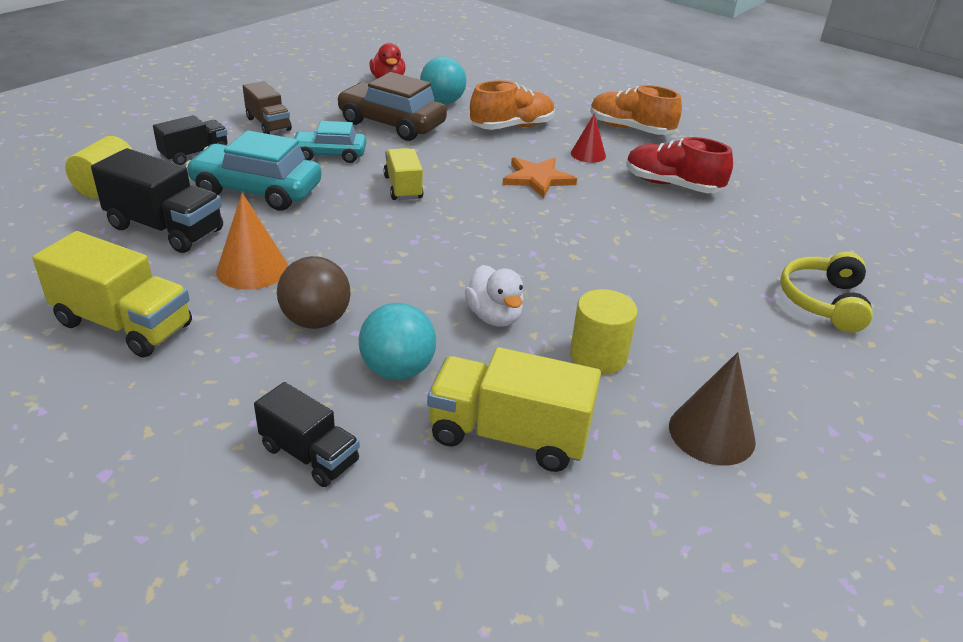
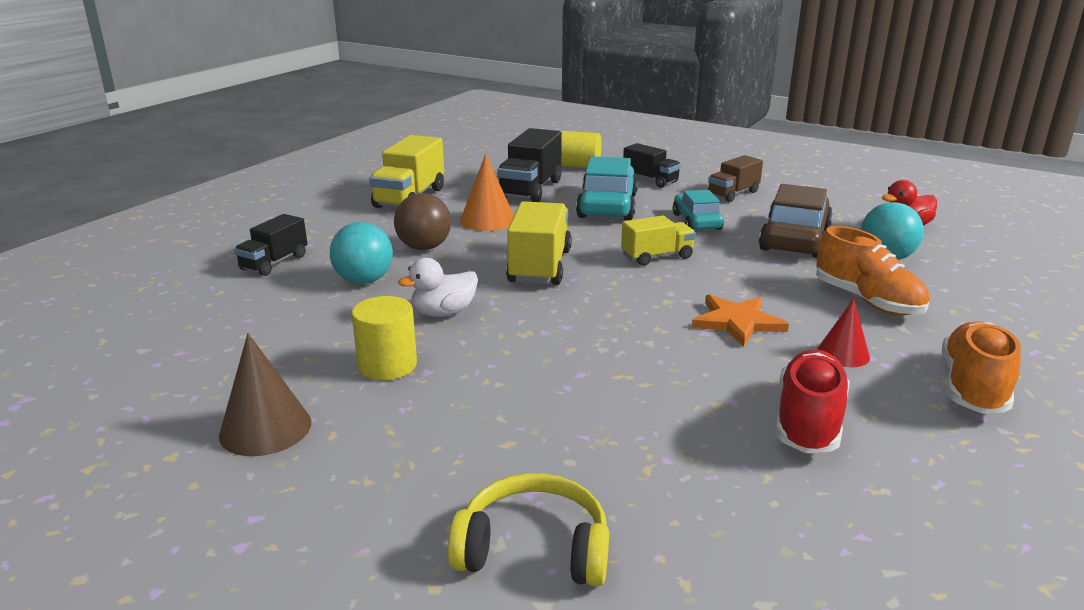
camera: 85 degrees right, 10 degrees down
yellow truck [427,347,601,472] -> yellow truck moved to [506,201,572,285]

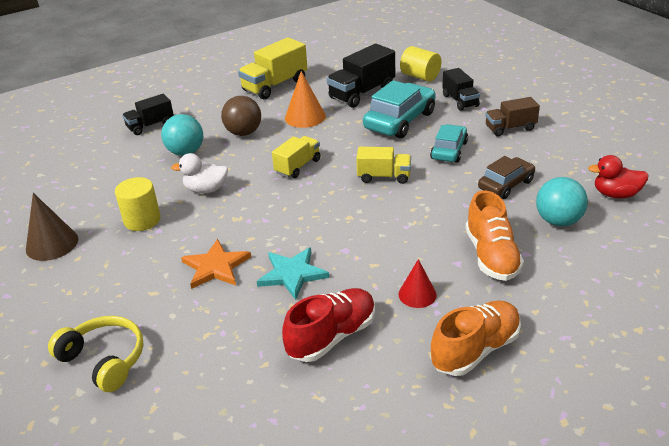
camera: 30 degrees right, 10 degrees up
yellow truck [506,201,572,285] -> yellow truck [272,136,320,178], size x0.63
orange star [692,294,789,347] -> orange star moved to [181,239,251,289]
brown car [759,184,833,258] -> brown car [478,156,535,199], size x0.62
none -> turquoise star [257,247,329,300]

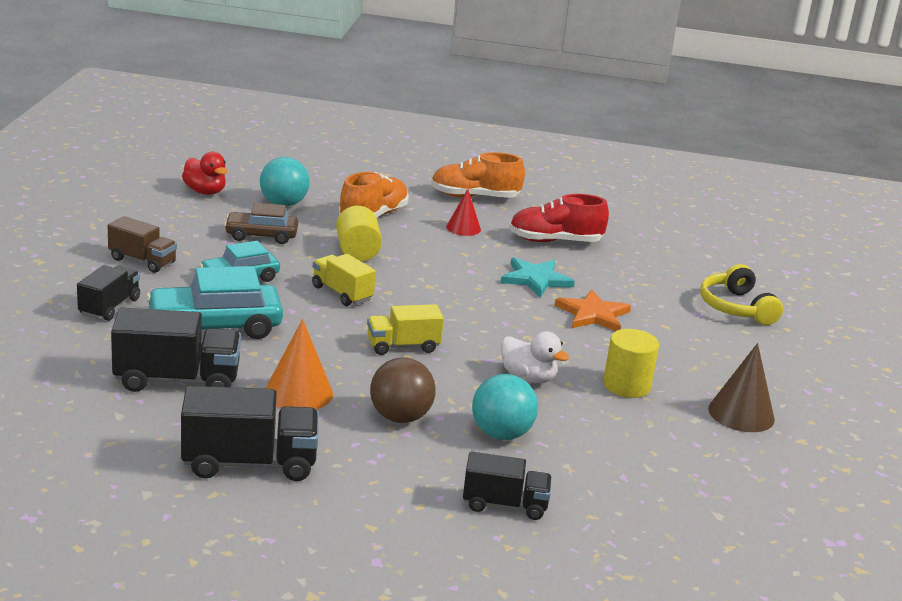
camera: 145 degrees left, 10 degrees down
yellow truck [238,37,308,99] -> black truck [181,386,319,481]
yellow cylinder [400,46,441,82] -> yellow cylinder moved to [336,206,382,262]

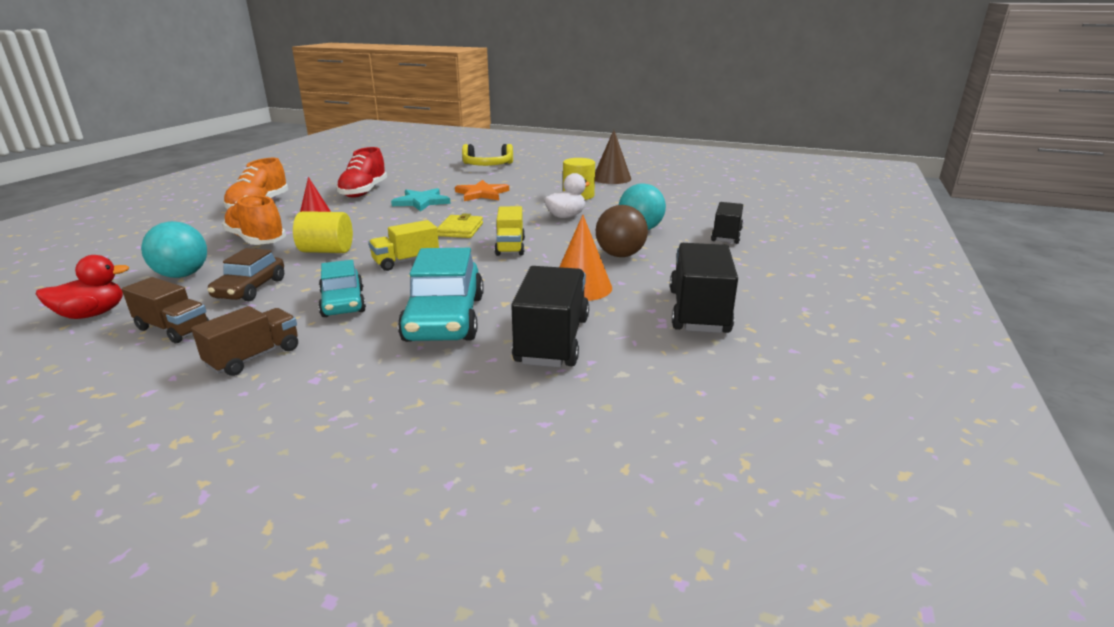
camera: 75 degrees left, 0 degrees up
black truck [77,265,140,321] -> none
none -> brown truck [122,277,209,343]
none -> yellow wallet [437,213,483,238]

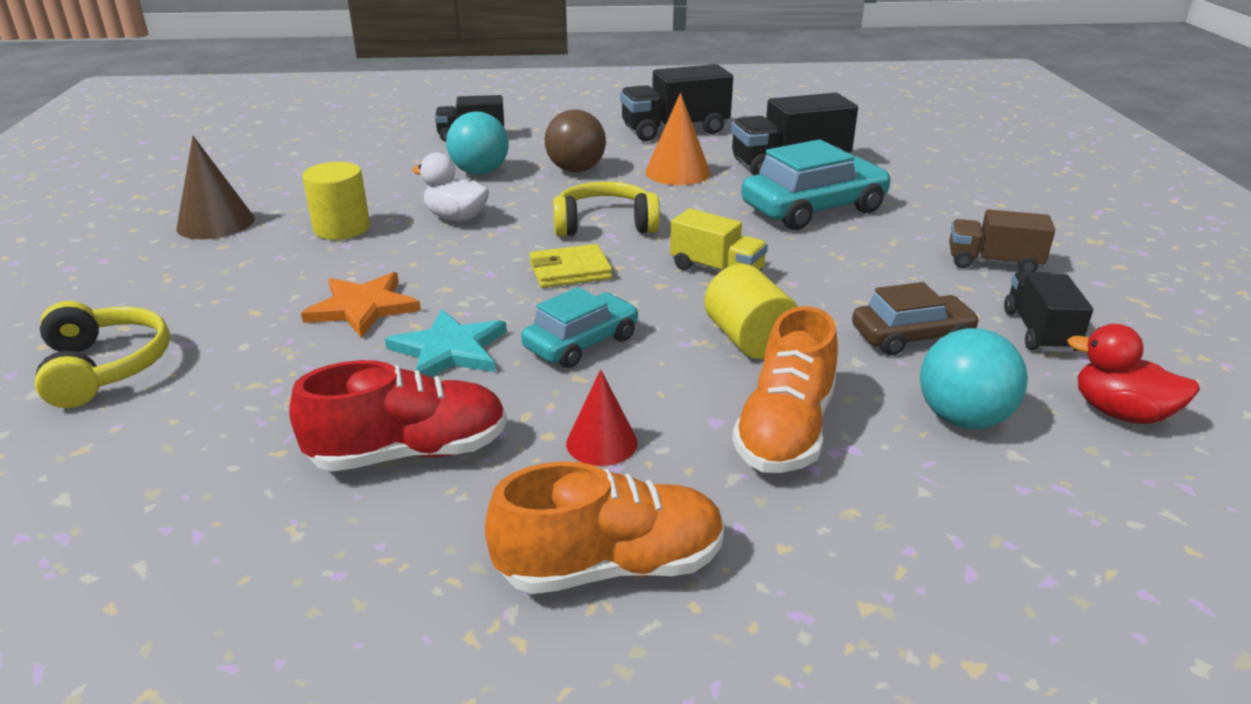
camera: 115 degrees left, 5 degrees up
brown truck [122,277,209,343] -> black truck [1004,272,1093,353]
turquoise car [318,260,366,317] -> turquoise car moved to [521,287,639,368]
yellow truck [495,206,525,256] -> yellow headphones [553,181,660,237]

